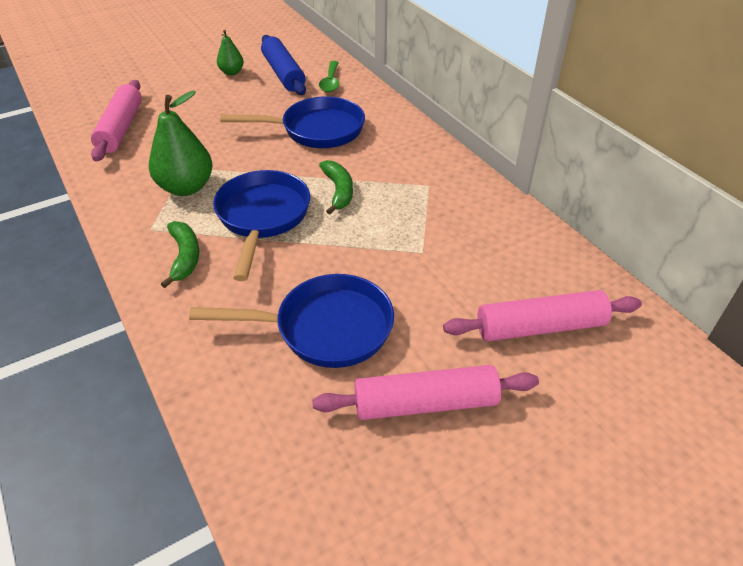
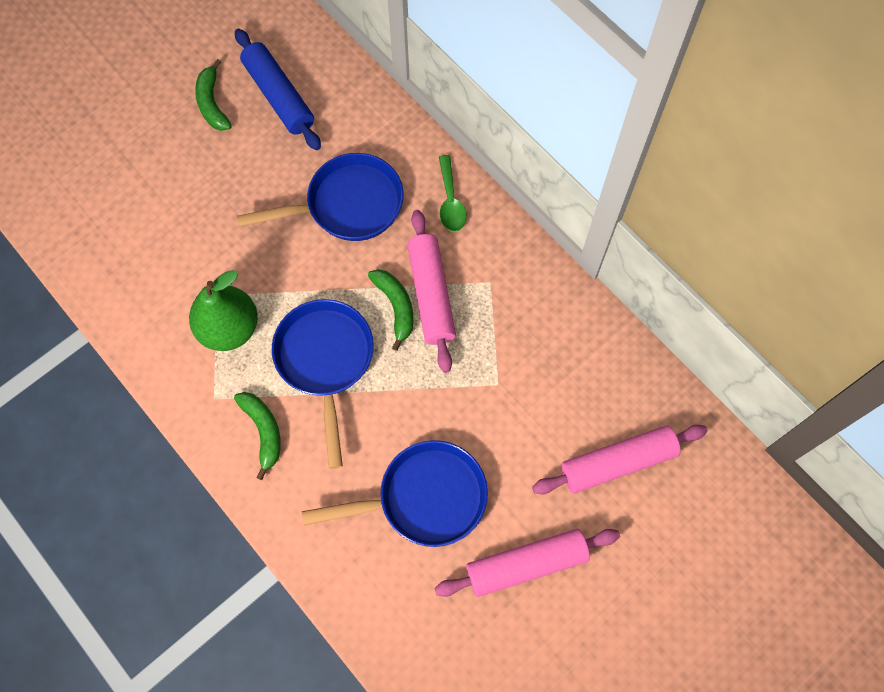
camera: 10 degrees left, 25 degrees up
pink rolling pin [91,80,142,161] -> pink rolling pin moved to [407,210,456,373]
green pear [217,30,244,75] -> green banana [195,59,232,131]
green spoon [319,61,339,92] -> green spoon moved to [439,155,466,232]

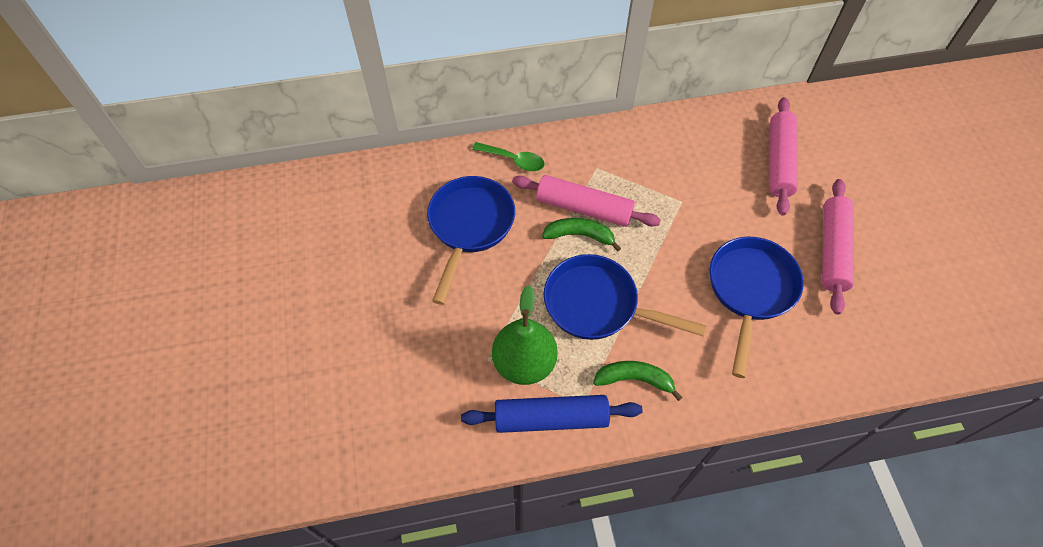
camera: 60 degrees left, 10 degrees down
green banana [195,59,232,131] -> none
blue rolling pin [235,29,321,150] -> blue rolling pin moved to [461,395,643,433]

